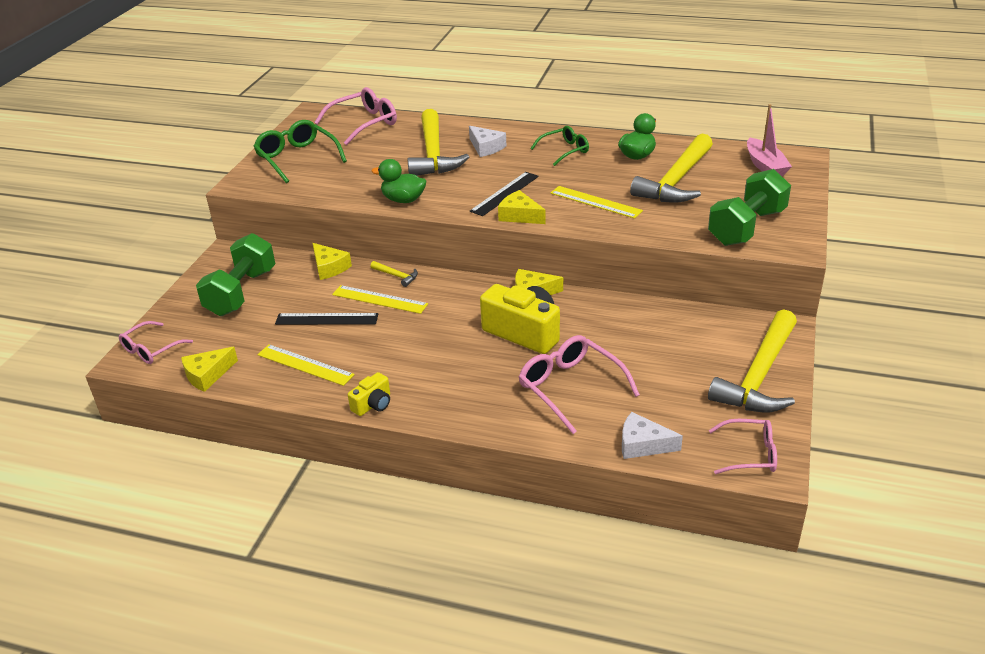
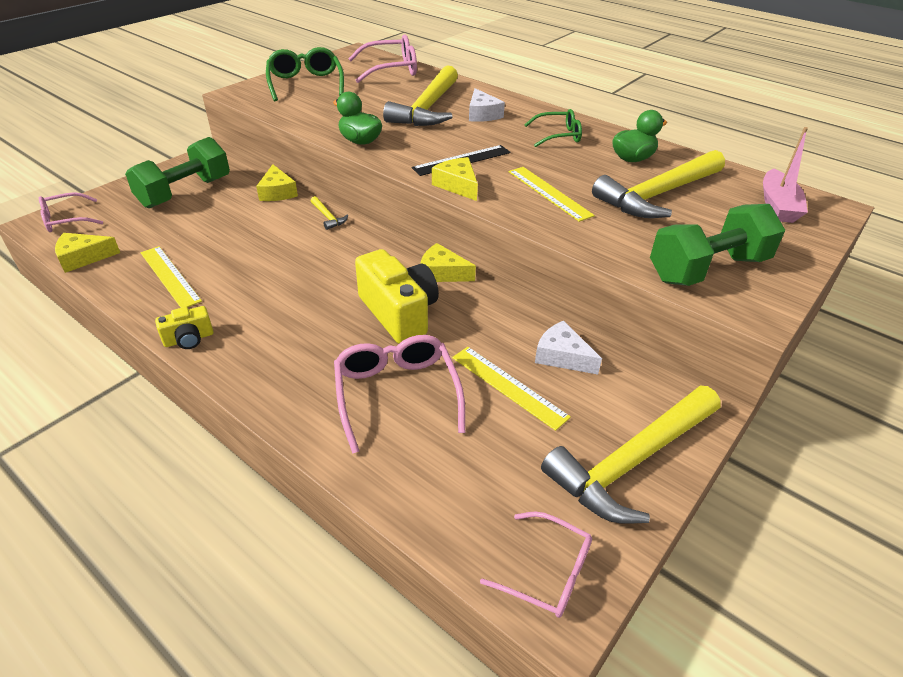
camera: 20 degrees right, 5 degrees up
black ruler [275,313,378,325] -> none
yellow ruler [332,285,428,314] -> yellow ruler moved to [452,347,571,431]
white cheese [622,412,683,459] -> white cheese moved to [535,321,602,375]

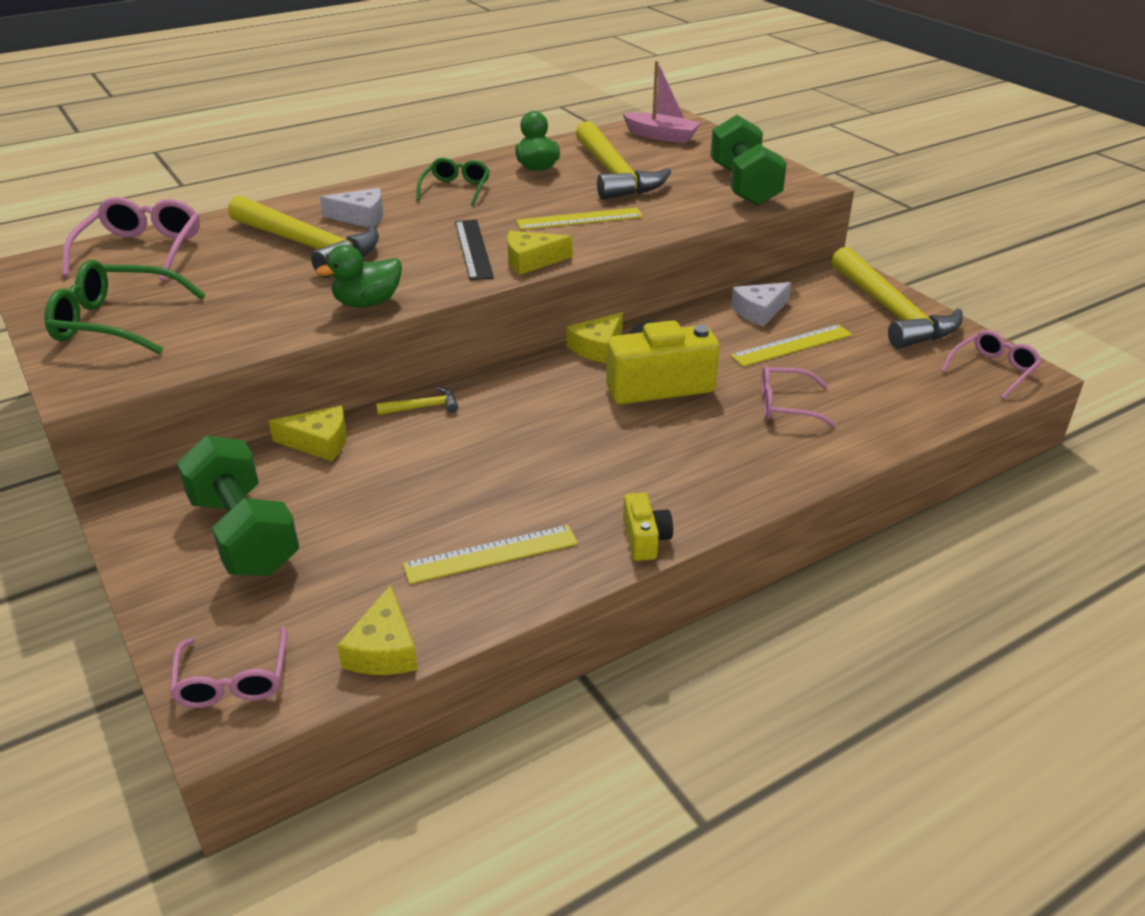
camera: 70 degrees left, 5 degrees down
pink glasses [334,335,465,454] -> pink glasses [761,365,836,427], size x0.65

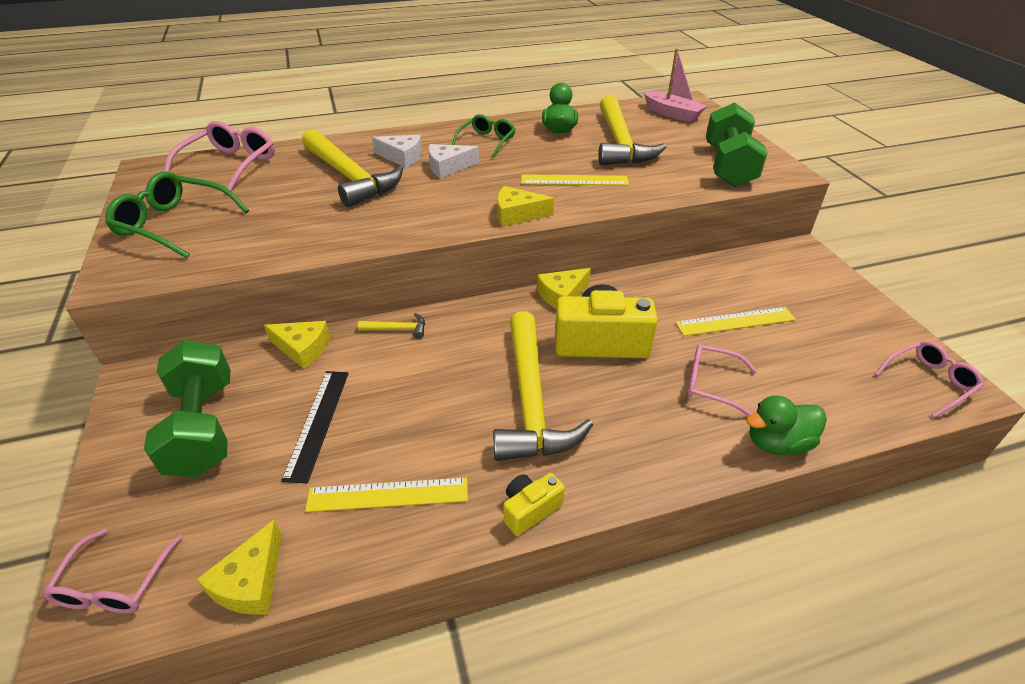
camera: 15 degrees right, 5 degrees up
green duck [316,245,402,308] -> green duck moved to [746,395,827,455]
black ruler [455,219,494,280] -> black ruler moved to [281,371,349,483]
yellow camera [623,493,673,561] -> yellow camera turned 135 degrees counterclockwise [504,473,565,536]
white cheese [731,282,791,326] -> white cheese moved to [428,144,479,178]
yellow hammer [832,247,963,349] -> yellow hammer moved to [493,311,593,461]

